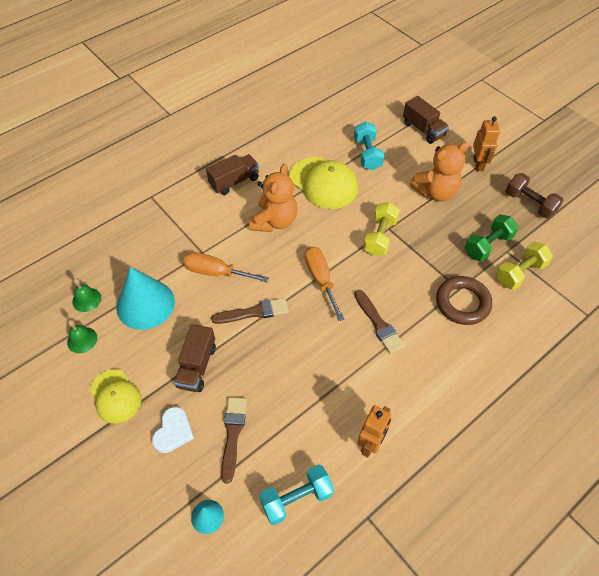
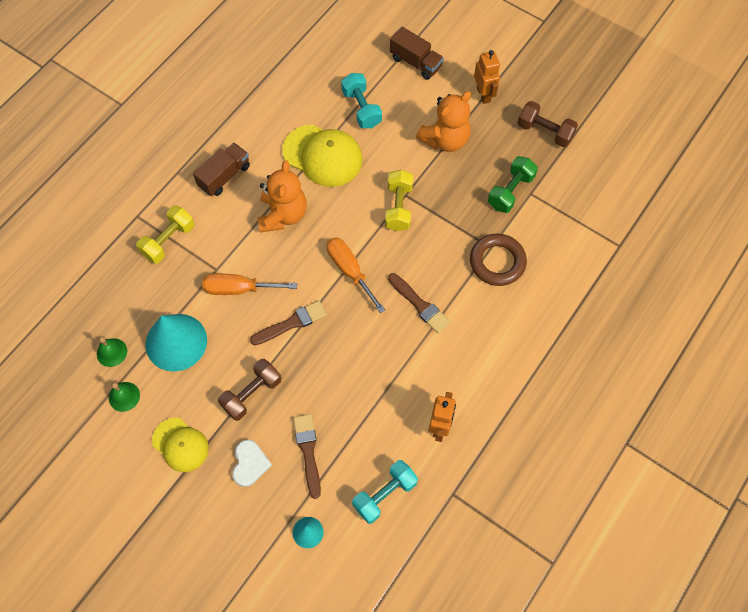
camera: 15 degrees left, 10 degrees up
brown truck [174,324,216,392] -> brown dumbbell [218,359,281,421]
yellow dumbbell [496,241,553,290] -> yellow dumbbell moved to [136,206,194,264]

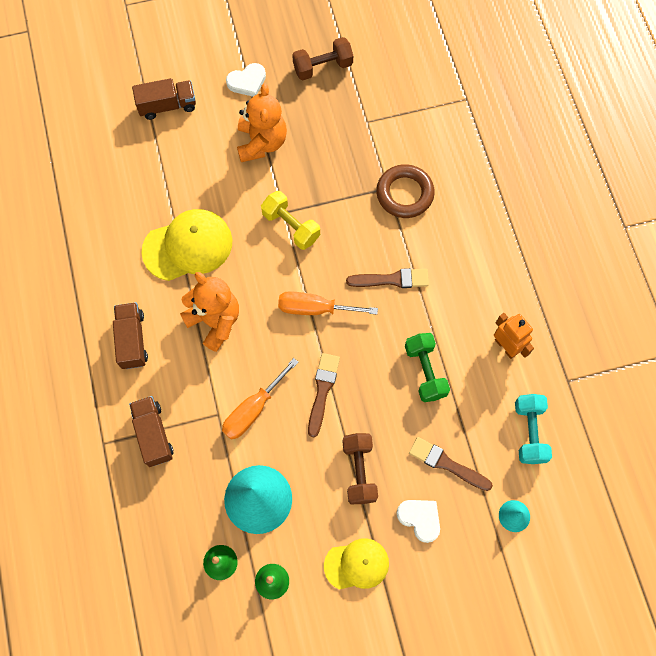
camera: 50 degrees left, 5 degrees up
yellow dumbbell [136,206,194,264] -> brown truck [129,396,173,467]
turquoise dumbbell [341,73,382,128] -> none
orange robot [474,50,500,104] -> white heart [226,63,266,97]
green dumbbell [488,156,538,213] -> green dumbbell moved to [405,333,450,402]

